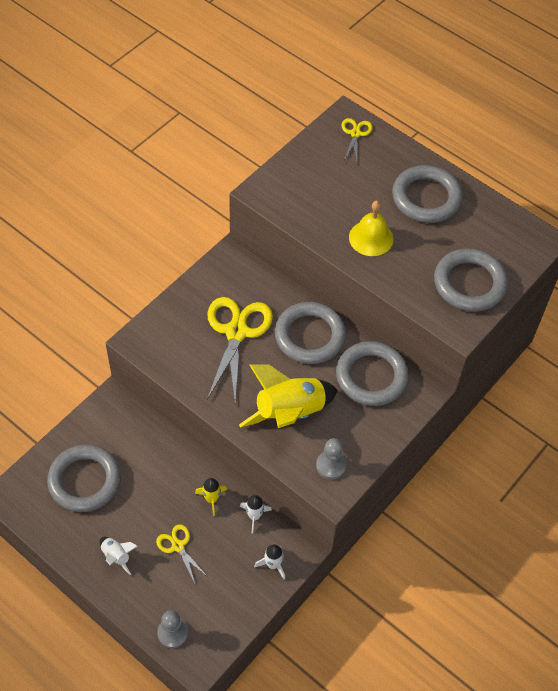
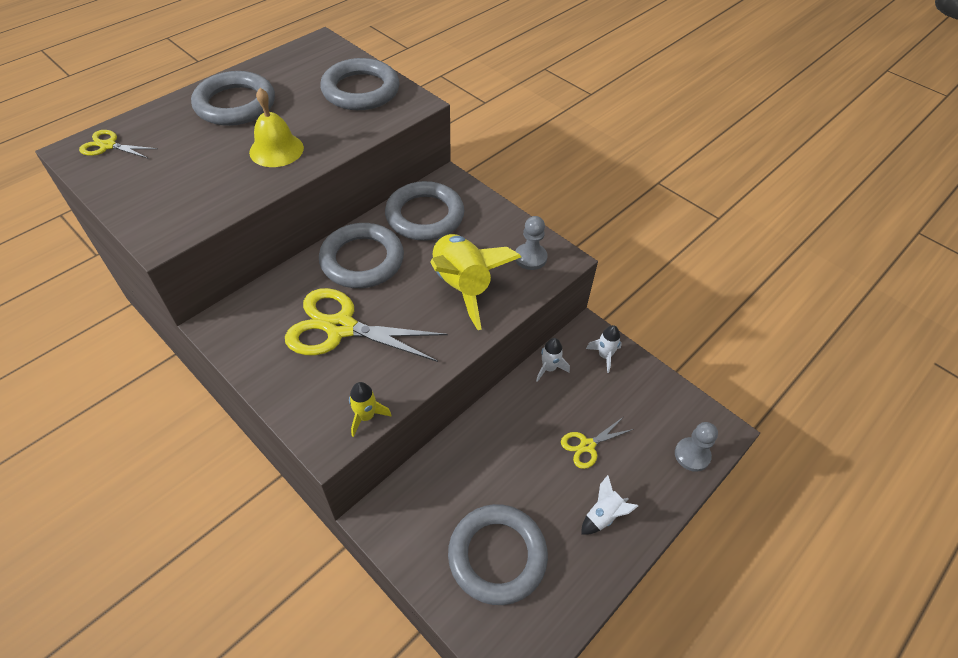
camera: 85 degrees left, 5 degrees down
yellow rocket [195,478,227,516] -> yellow rocket moved to [349,382,392,437]

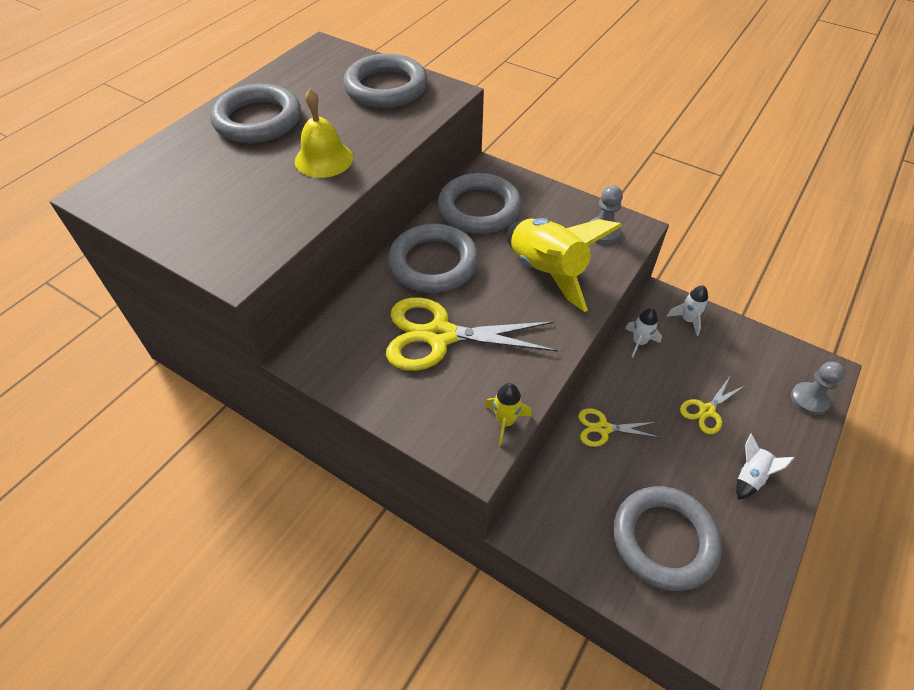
camera: 10 degrees left, 0 degrees up
yellow scissors [79,130,158,159] -> yellow scissors moved to [578,408,660,447]

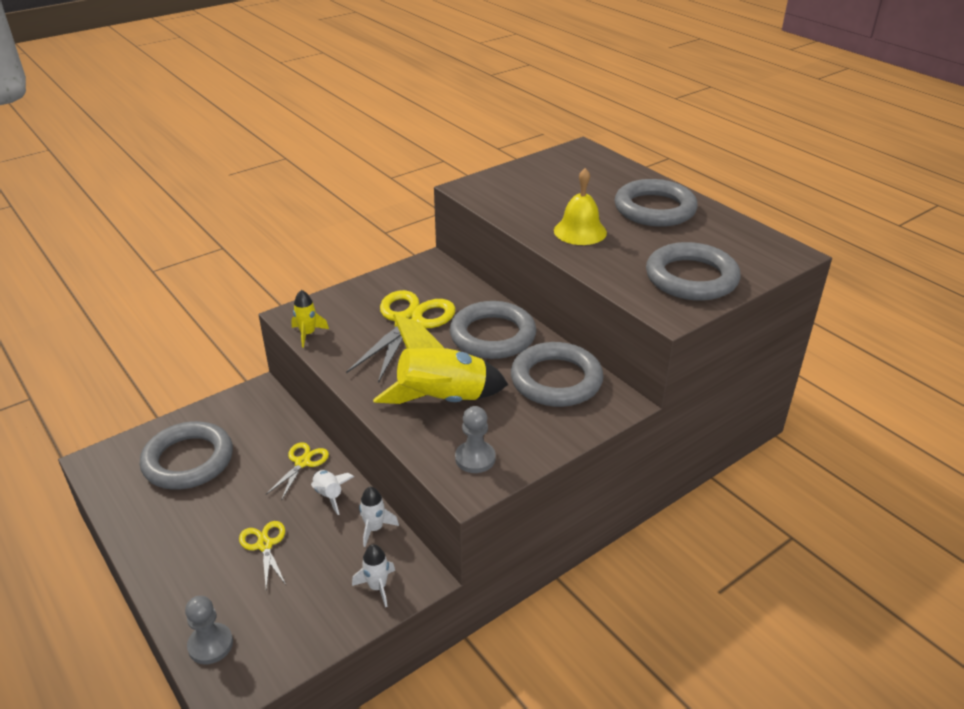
camera: 110 degrees right, 15 degrees down
white rocket [736,433,794,500] -> white rocket moved to [311,470,354,515]

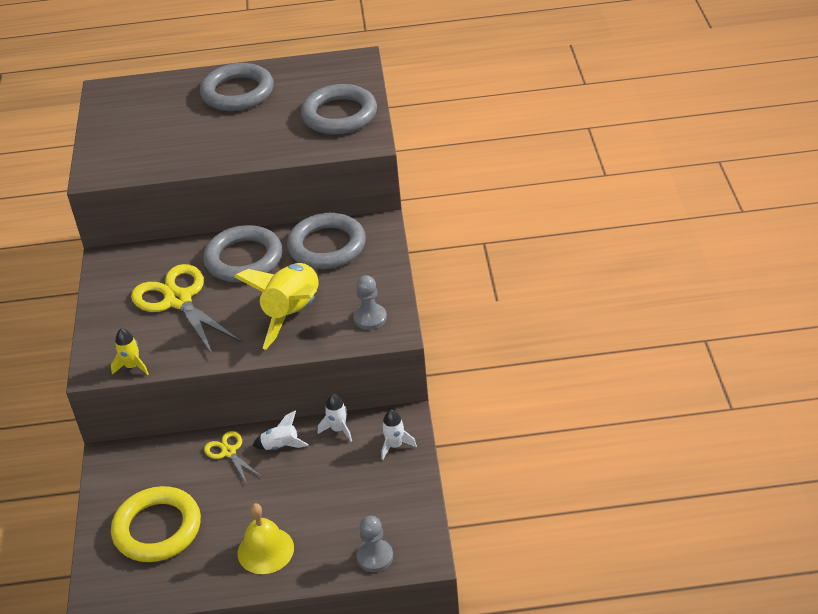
camera: 55 degrees left, 5 degrees up
grey ring [140,421,233,490] -> yellow ring [111,486,201,562]
yellow scissors [239,521,286,589] -> none
yellow bell [554,168,607,245] -> yellow bell moved to [238,503,294,574]

